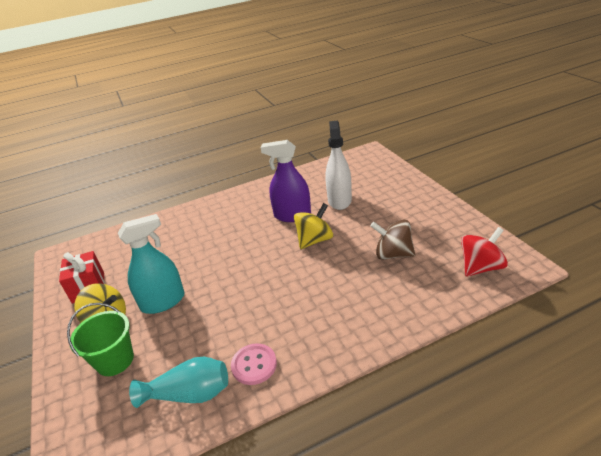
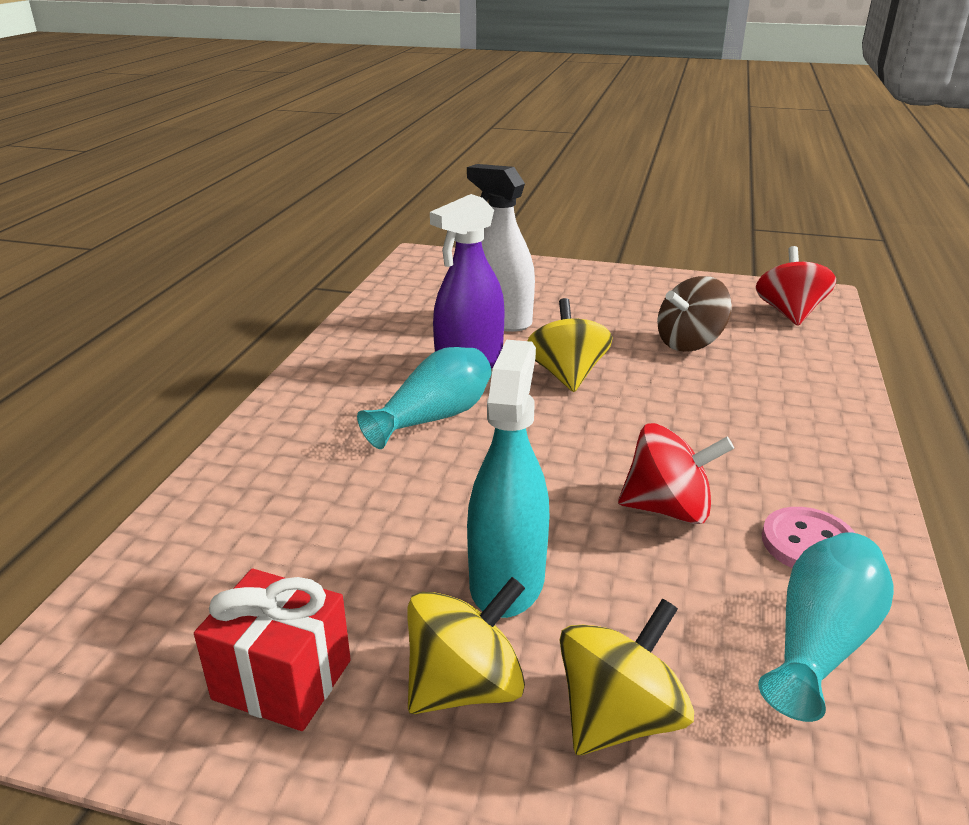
camera: 55 degrees left, 5 degrees down
green bucket [67,303,134,376] -> yellow spinning top [560,599,694,755]
none -> turquoise vase [357,347,491,449]
none -> red spinning top [618,423,734,524]

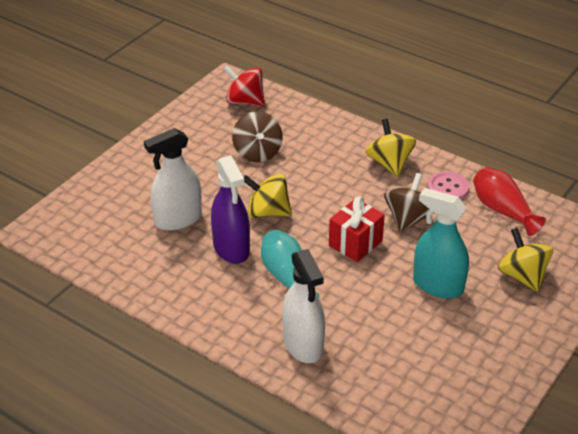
camera: 70 degrees left, 10 degrees up
red gift [194,569,351,731] -> red gift moved to [329,196,385,262]
yellow spinning top [407,577,525,714] -> yellow spinning top moved to [366,119,416,176]
red spinning top [618,423,734,524] -> brown spinning top [384,173,434,233]
turquoise vase [758,532,894,722] -> red vase [473,167,546,236]
none -> white spray bottle [282,249,325,363]

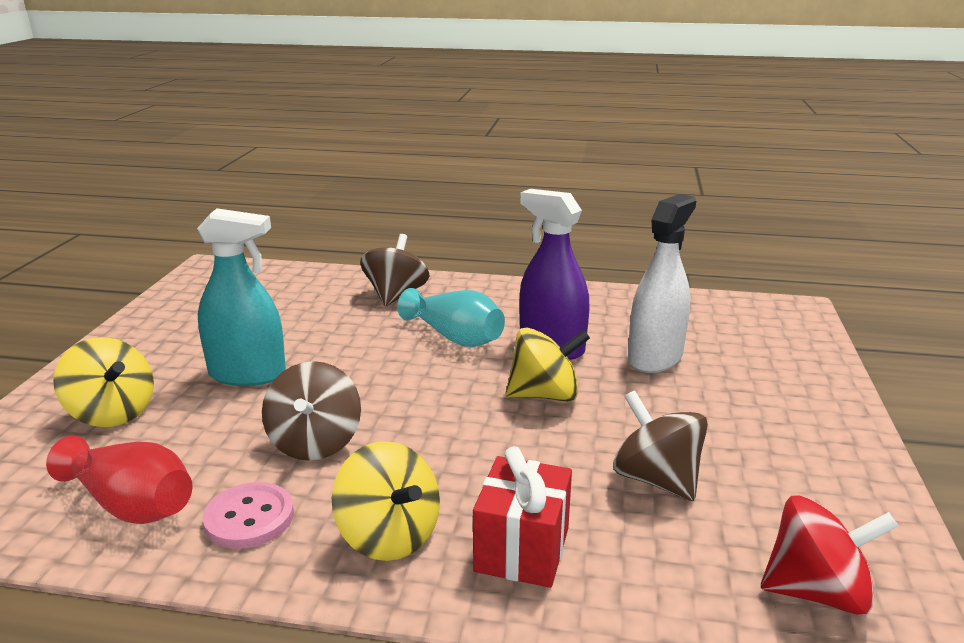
camera: 155 degrees right, 15 degrees down
white spray bottle [282,249,325,363] -> brown spinning top [360,234,430,306]
red gift [329,196,385,262] -> red gift moved to [473,446,572,588]

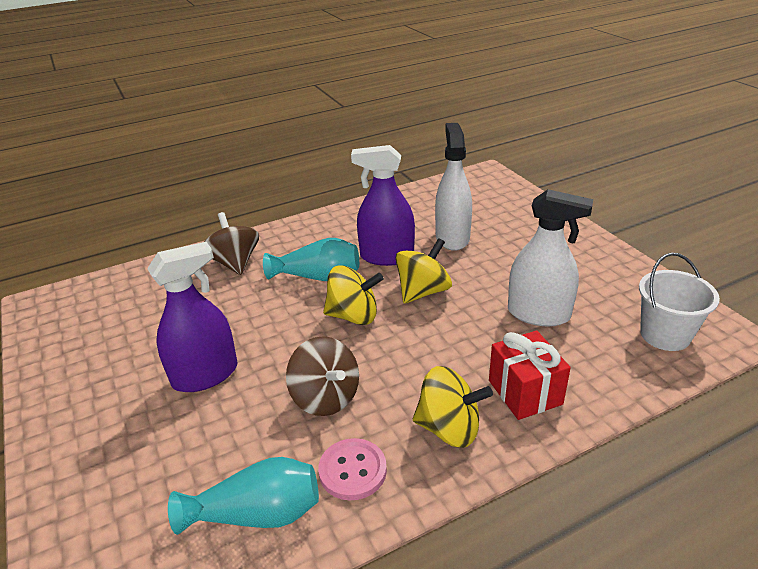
camera: 35 degrees left, 10 degrees up
red vase [46,436,192,524] -> turquoise vase [168,457,319,535]
yellow spinning top [53,337,154,427] -> yellow spinning top moved to [323,265,384,325]
turquoise spray bottle [197,208,286,386] -> purple spray bottle [147,242,238,392]
brown spinning top [613,390,708,501] -> white spray bottle [508,189,593,326]
red spinning top [761,495,898,615] -> white bucket [639,253,720,351]

